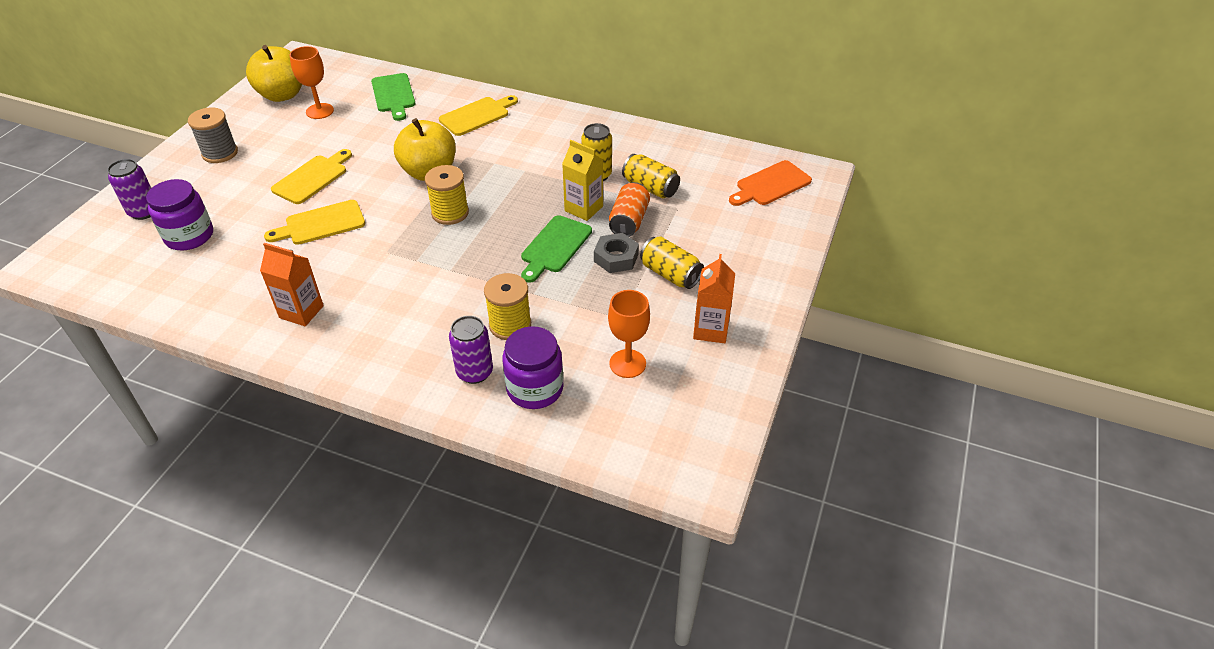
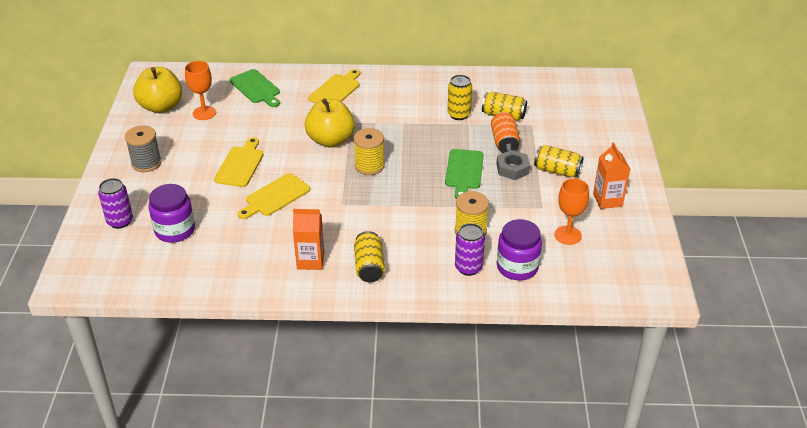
camera: 20 degrees left, 5 degrees down
yellow carton [562,140,603,221] -> none
orange cutting board [729,160,812,206] -> none
none -> yellow can [354,231,385,282]

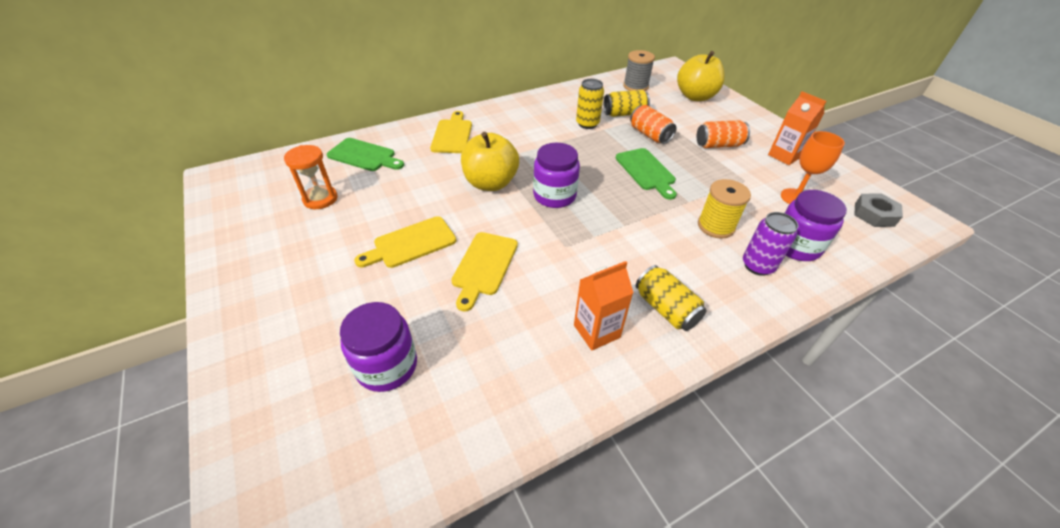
camera: 30 degrees left, 5 degrees up
purple can [98,178,133,229] -> none
grey spool [125,125,162,172] -> grey spool moved to [623,50,655,91]
yellow apple [133,67,182,113] -> yellow apple moved to [677,51,725,101]
orange goblet [185,61,216,120] -> orange hourglass [284,145,337,209]
yellow cutting board [214,137,264,187] -> yellow cutting board turned 105 degrees counterclockwise [354,216,456,268]
yellow spool [354,128,385,175] -> purple jar [533,143,580,208]
grey nut [496,150,530,180] -> grey nut moved to [854,193,903,227]
yellow can [534,145,584,177] -> orange can [697,120,750,148]

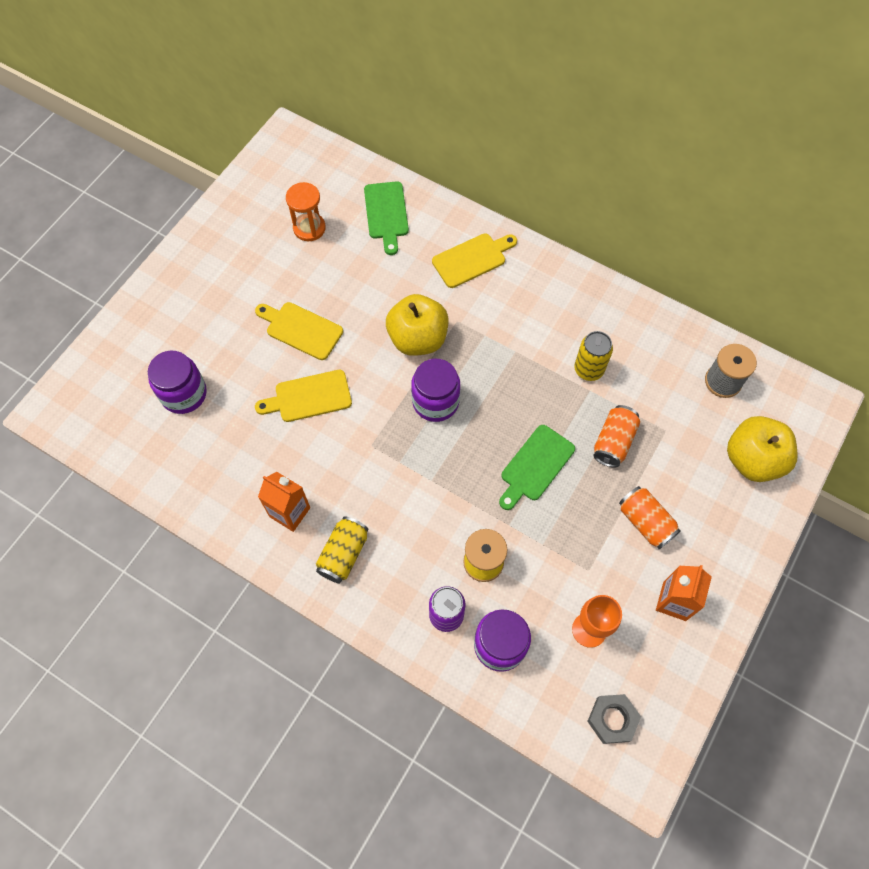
camera: 60 degrees right, 20 degrees up
yellow can [604,90,650,117] -> none

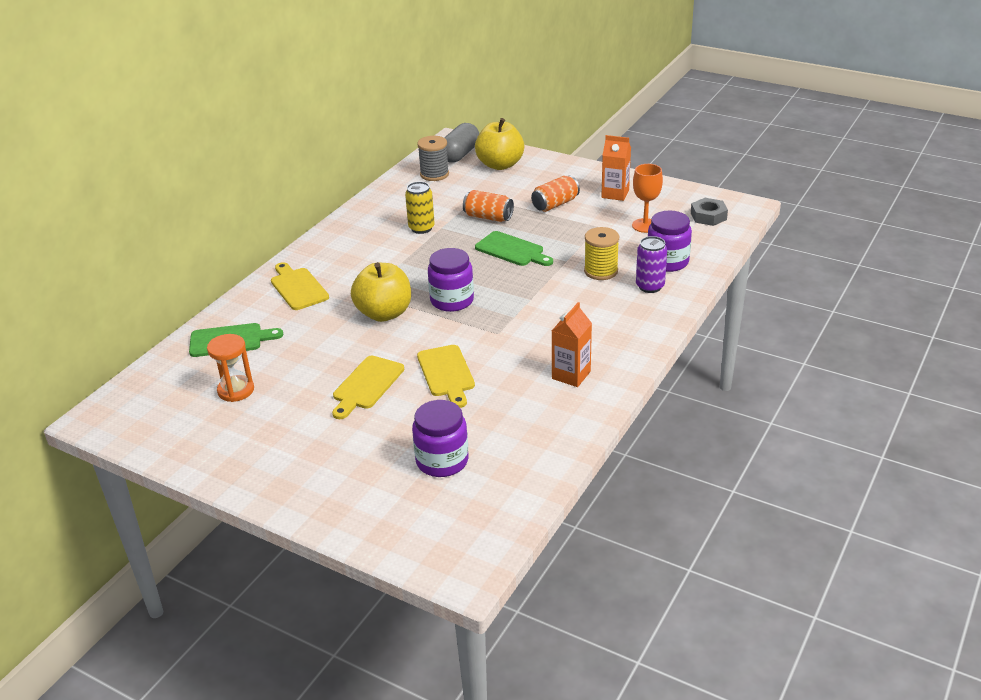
camera: 90 degrees left, 30 degrees down
yellow can [316,516,369,583] -> none
none -> grey capsule [444,123,479,163]

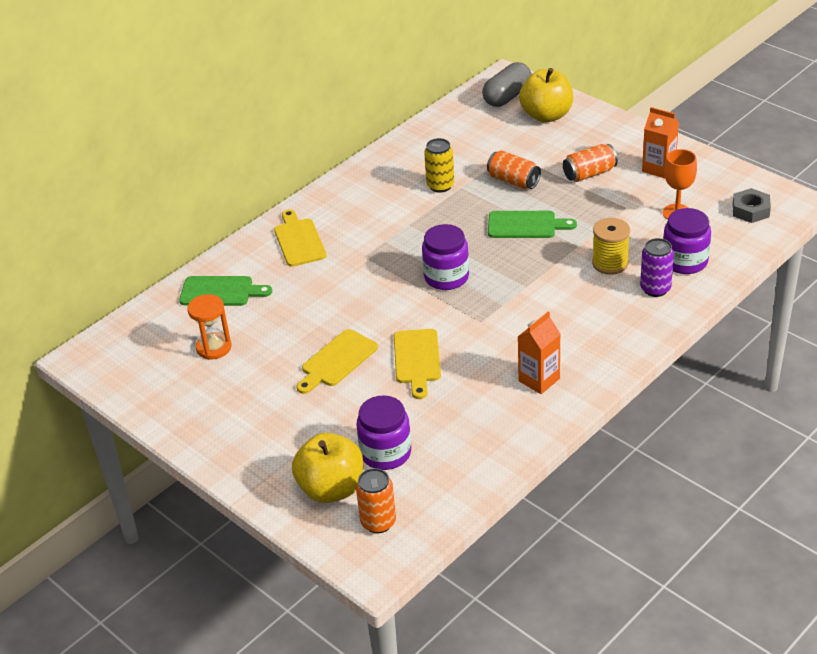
camera: 15 degrees right, 5 degrees up
yellow apple [351,262,411,322] -> yellow apple moved to [292,433,363,503]
grey spool [417,136,449,181] -> none
green cutting board [475,231,553,266] -> green cutting board turned 45 degrees counterclockwise [488,211,577,238]
none -> orange can [356,468,396,533]

